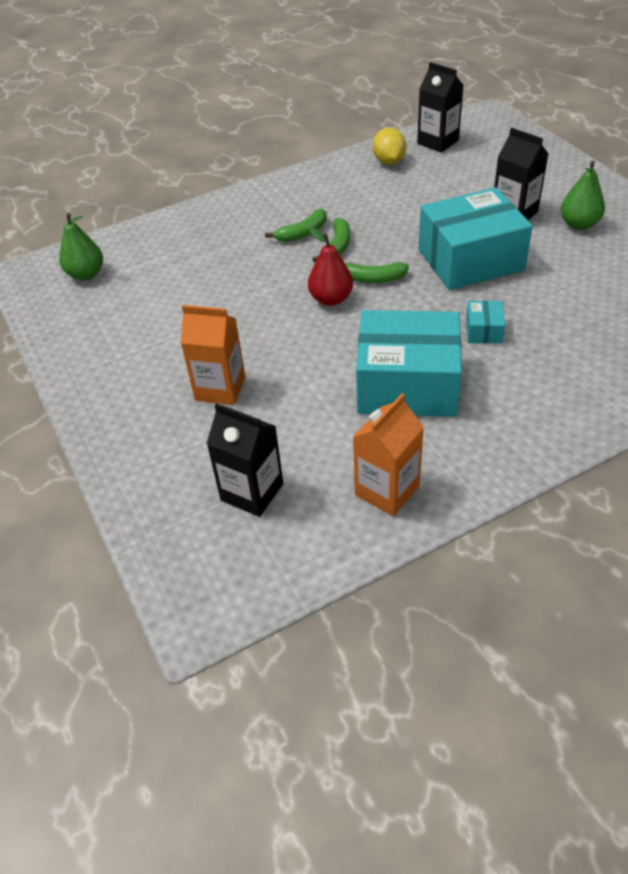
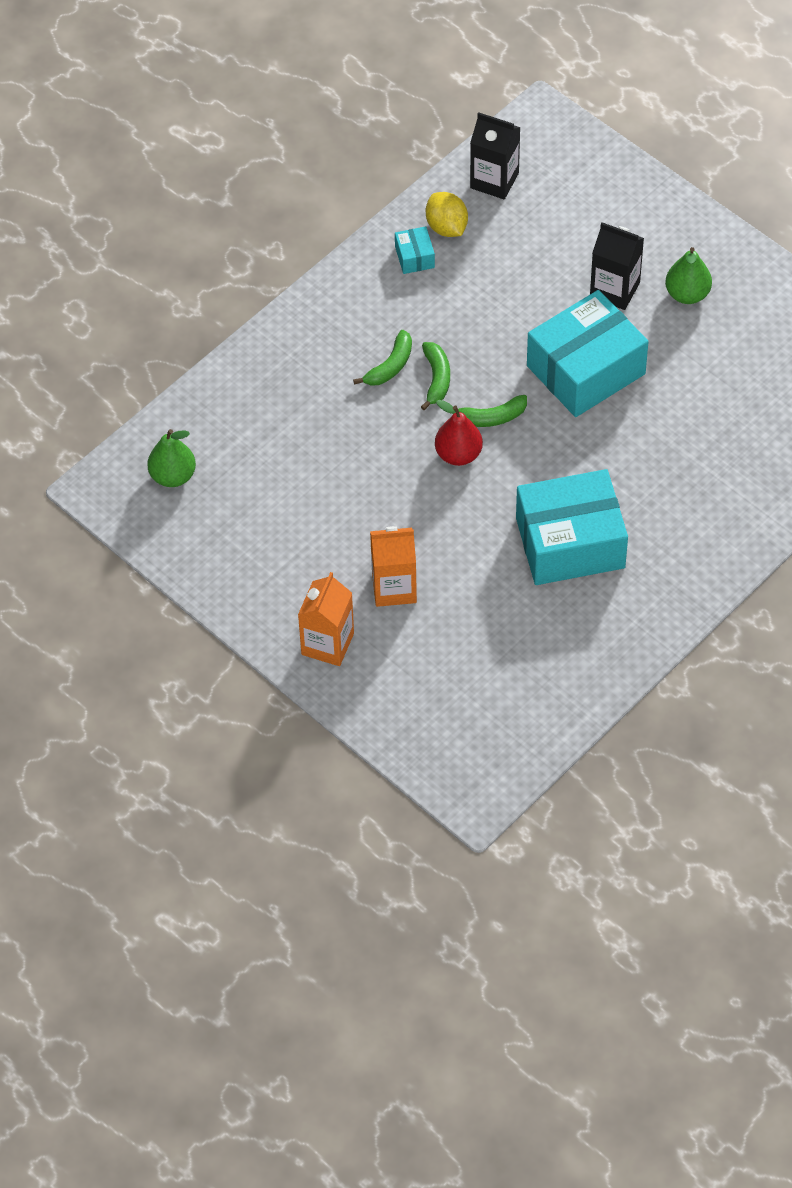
camera: 20 degrees left, 10 degrees up
black carton [206,403,283,517] -> none
orange carton [353,393,424,516] -> orange carton moved to [298,572,354,666]
turquoise box [466,301,505,344] -> turquoise box moved to [395,226,435,274]

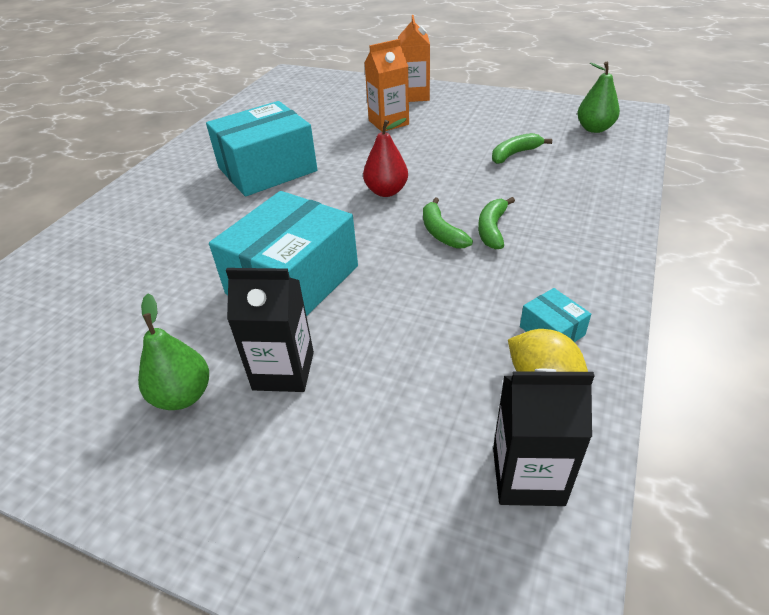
camera: 160 degrees right, 15 degrees down
green banana [458,395,527,427] -> green banana moved to [492,133,552,164]

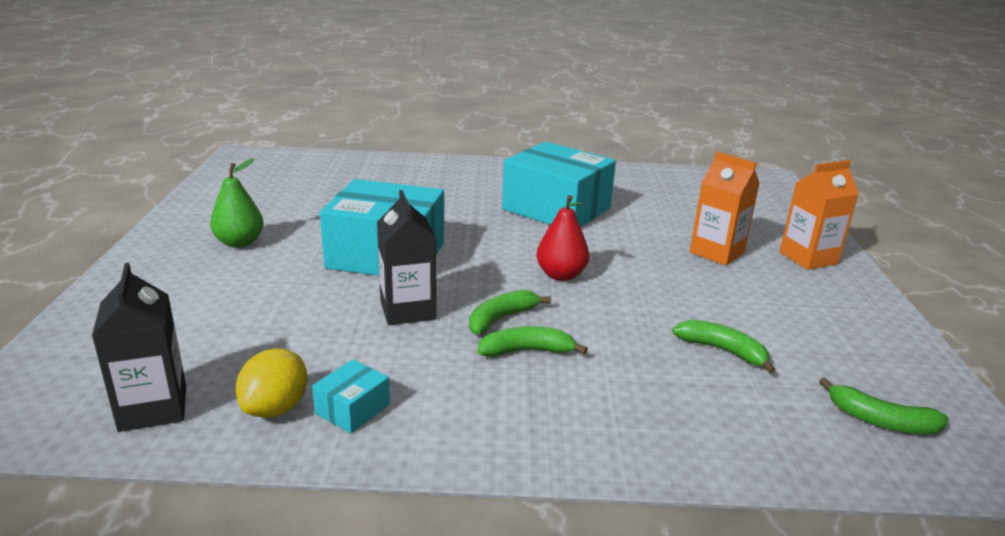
camera: 65 degrees right, 15 degrees down
black carton [226,268,314,392] -> black carton moved to [377,190,436,325]
green pear [577,62,620,133] -> green banana [819,377,949,434]

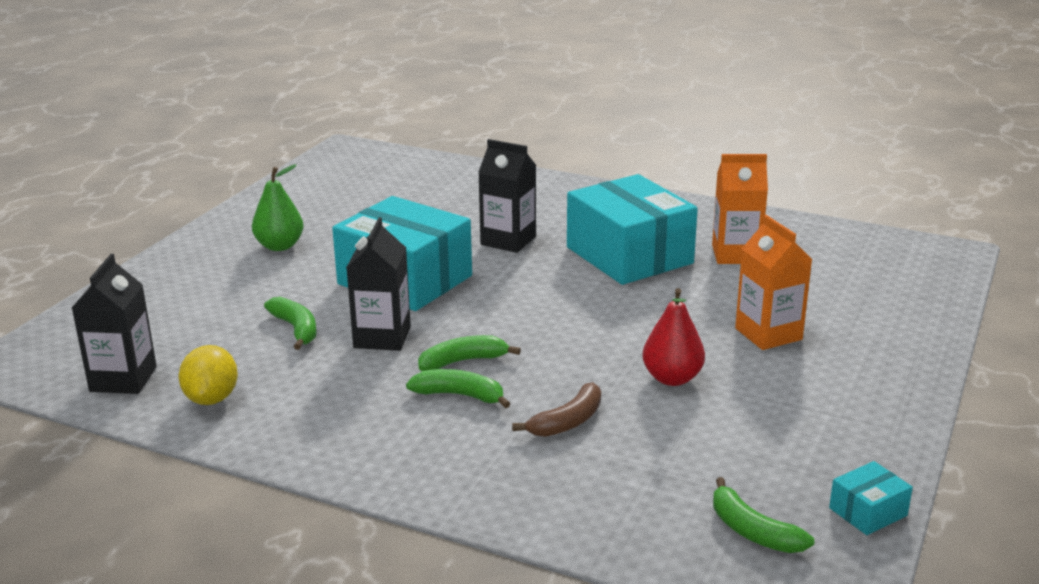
camera: 25 degrees right, 0 degrees up
yellow lemon [236,348,308,418] -> yellow lemon turned 45 degrees counterclockwise [179,345,238,405]
turquoise box [312,359,390,433] -> turquoise box moved to [829,461,913,535]
red pear [537,195,589,281] -> red pear moved to [642,288,705,386]
green banana [672,320,776,373] -> green banana moved to [264,297,316,350]
orange carton [779,160,859,270] -> orange carton moved to [712,154,768,264]
none -> black carton [478,139,536,253]
none -> brown banana [512,382,601,437]

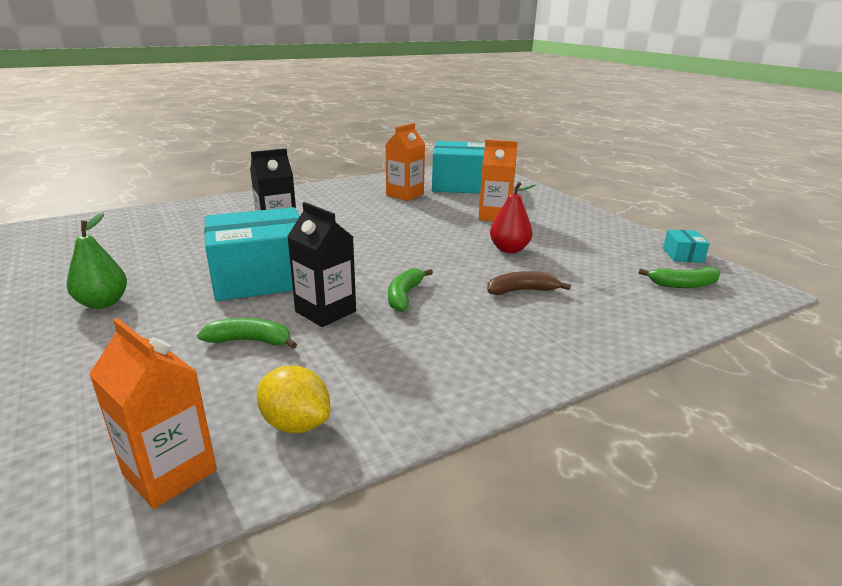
camera: 55 degrees left, 0 degrees up
black carton [72,254,157,394] -> orange carton [89,318,217,509]
green banana [406,369,510,408] -> none
brown banana [512,382,601,437] -> brown banana turned 90 degrees counterclockwise [487,271,571,295]
turquoise box [567,174,698,285] -> turquoise box moved to [432,141,485,194]

